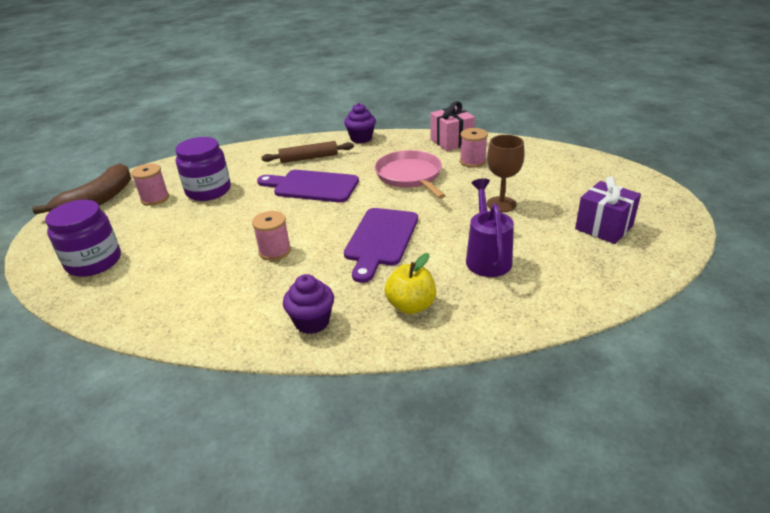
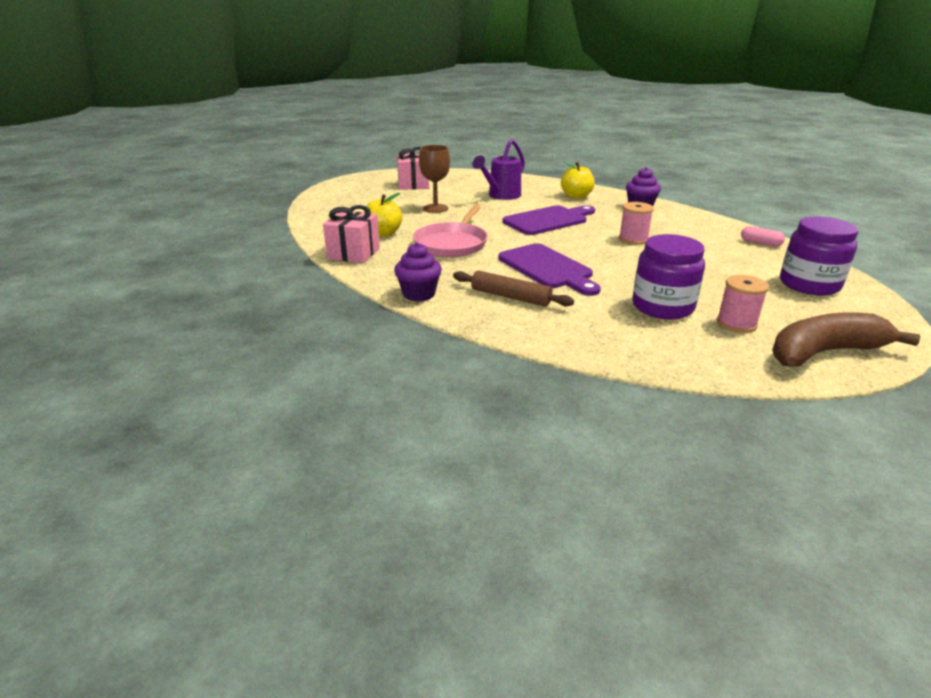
camera: 140 degrees left, 5 degrees down
pink spool [460,128,488,168] -> yellow apple [364,193,402,237]
purple gift [575,176,641,244] -> pink gift [397,146,429,190]
none -> pink capsule [741,226,785,247]

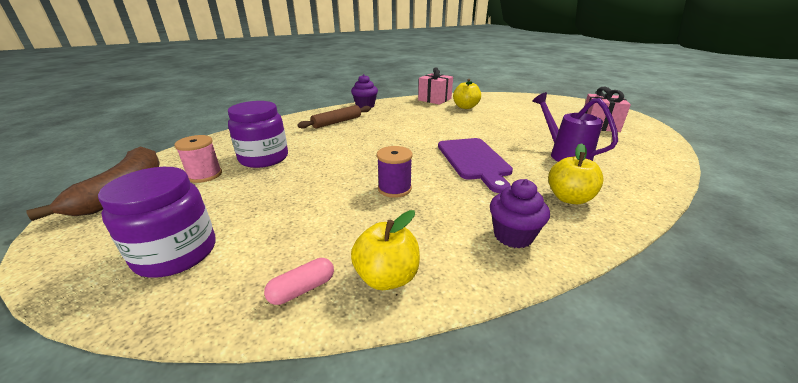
camera: 110 degrees right, 0 degrees up
pink pan [413,204,488,257] -> none
brown goblet [419,145,450,213] -> none
purple cutting board [498,243,601,296] -> none
pink spool [619,202,654,245] -> purple spool [377,146,412,198]
none -> yellow apple [351,210,420,290]

